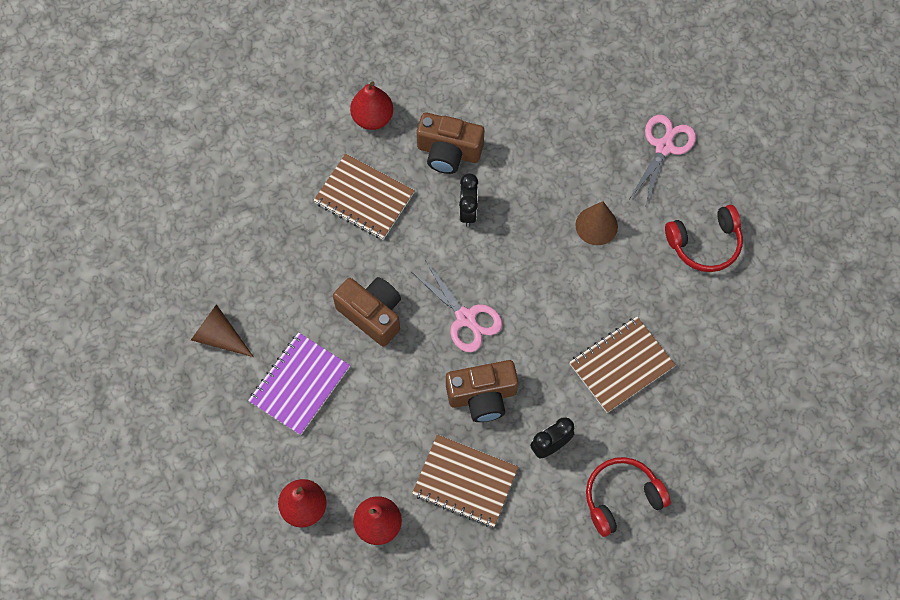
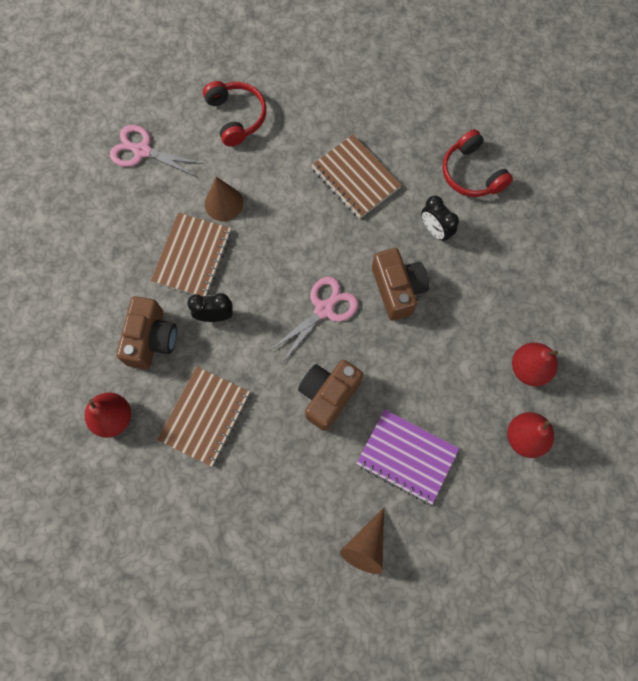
camera: 95 degrees left, 5 degrees up
brown notebook [412,434,518,527] -> brown notebook moved to [151,213,231,296]

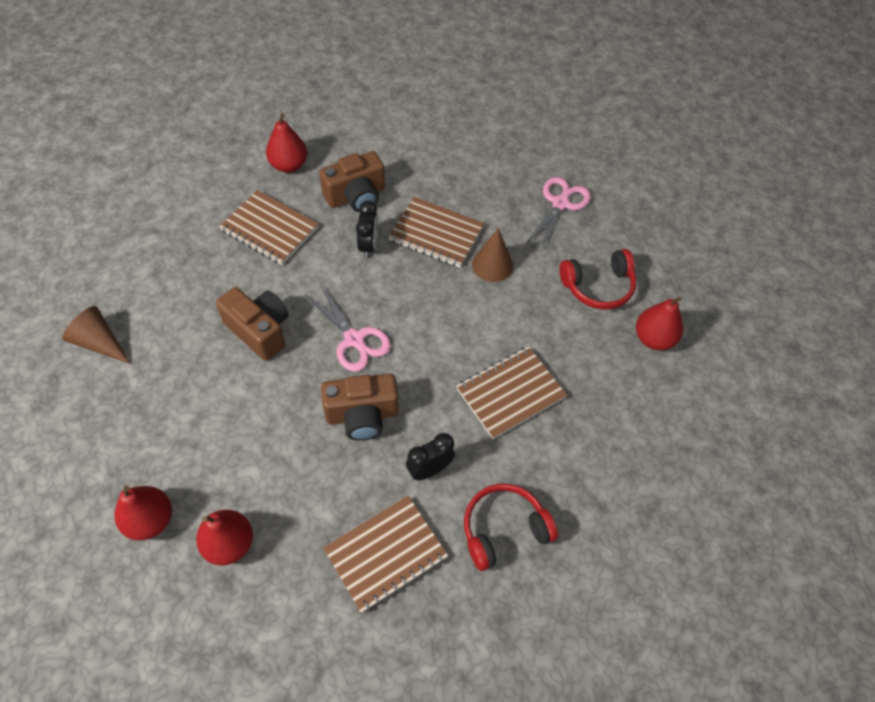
camera: 95 degrees right, 15 degrees down
brown camera [116,296,177,369] -> brown camera turned 45 degrees counterclockwise [319,151,385,212]
purple notebook [356,409,459,505] -> none
none -> brown notebook [323,496,448,613]
none -> red pear [636,296,683,350]

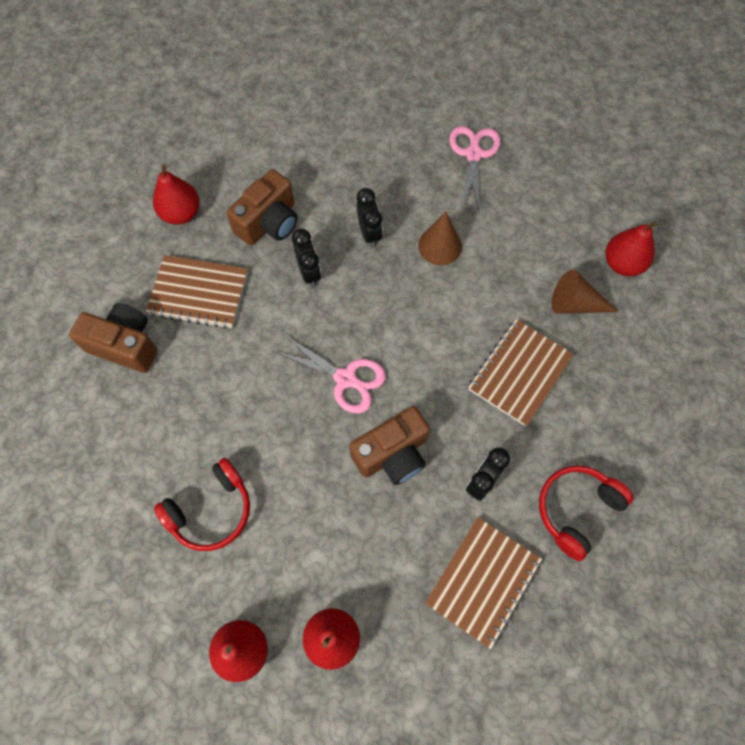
camera: 20 degrees left, 10 degrees up
brown cone [63,306,130,364] -> brown cone moved to [552,269,618,314]
brown camera [216,287,289,361] -> brown camera moved to [69,303,158,373]
brown notebook [388,197,484,267] -> black clock [357,188,383,248]
red headphones [559,249,636,310] -> red headphones moved to [154,458,250,551]

